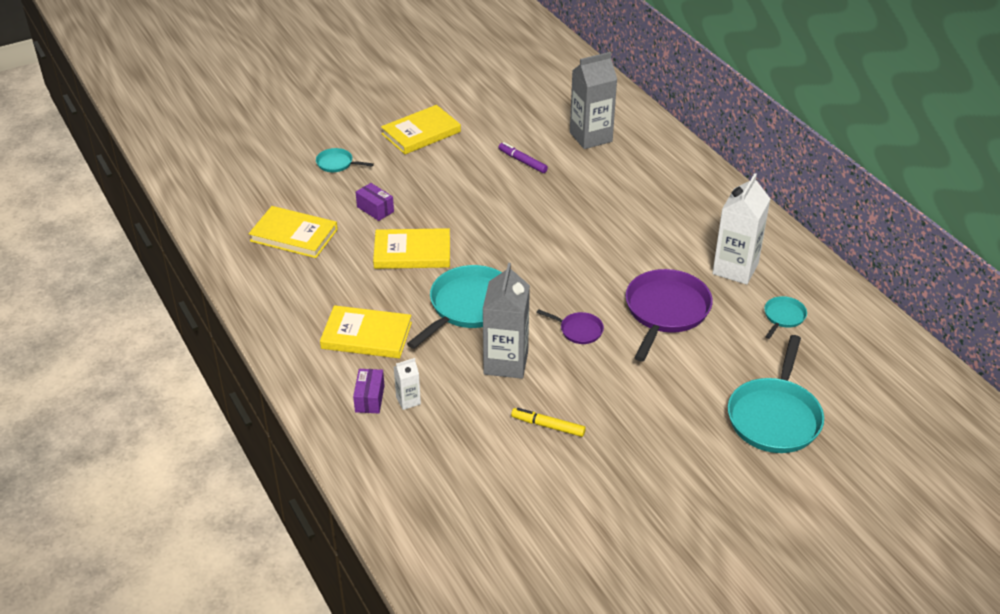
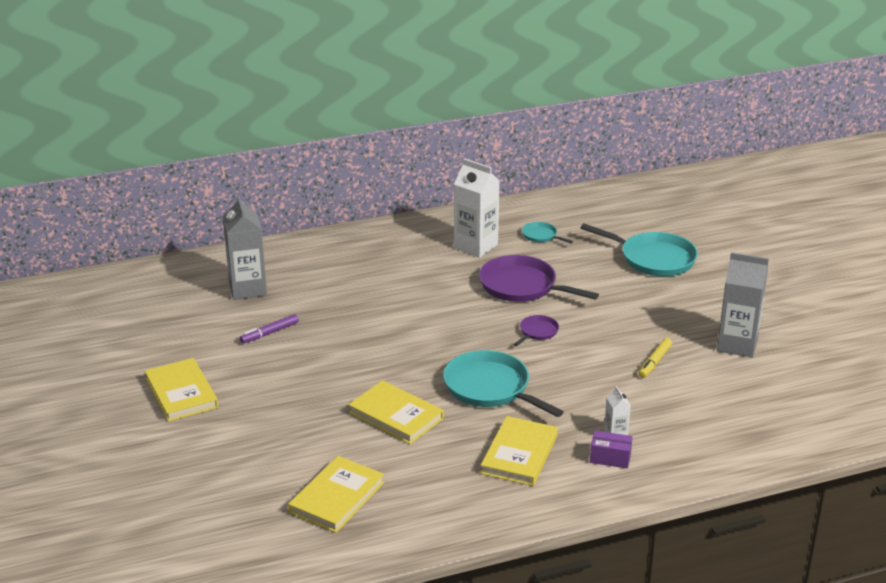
camera: 80 degrees left, 10 degrees down
turquoise pan [316,148,374,172] -> none
purple box [356,183,394,221] -> none
yellow book [373,228,450,269] -> yellow book turned 60 degrees counterclockwise [348,380,444,444]
grey carton [483,263,530,379] -> grey carton moved to [717,252,769,358]

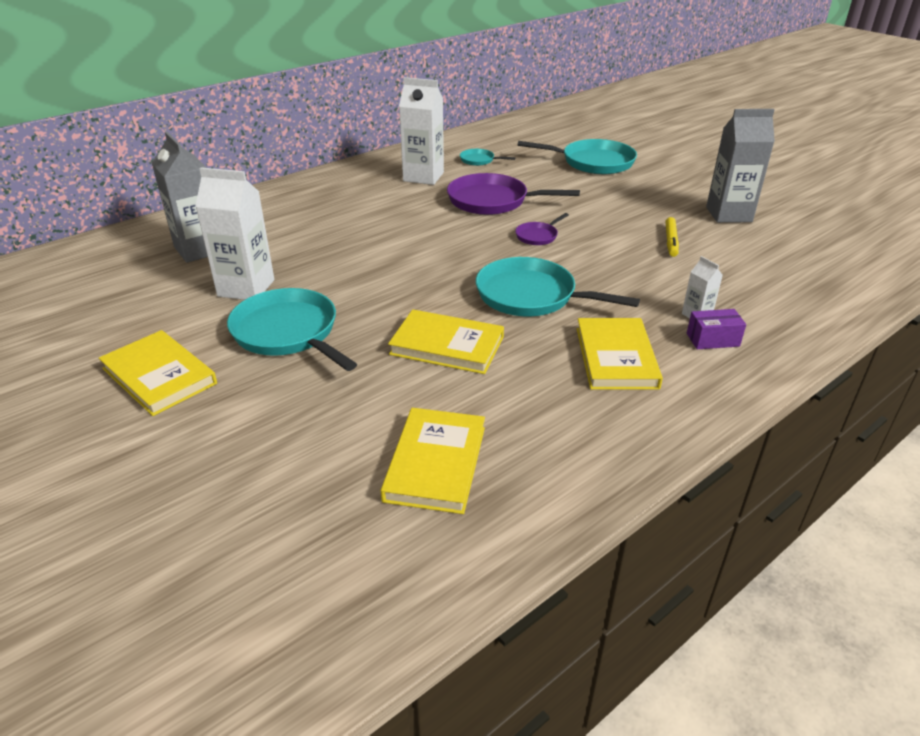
camera: 20 degrees left, 5 degrees up
purple marker [240,314,299,343] -> white carton [195,167,274,300]
purple pan [514,315,559,346] -> purple pan turned 150 degrees counterclockwise [515,213,569,245]
none -> turquoise pan [227,288,357,371]

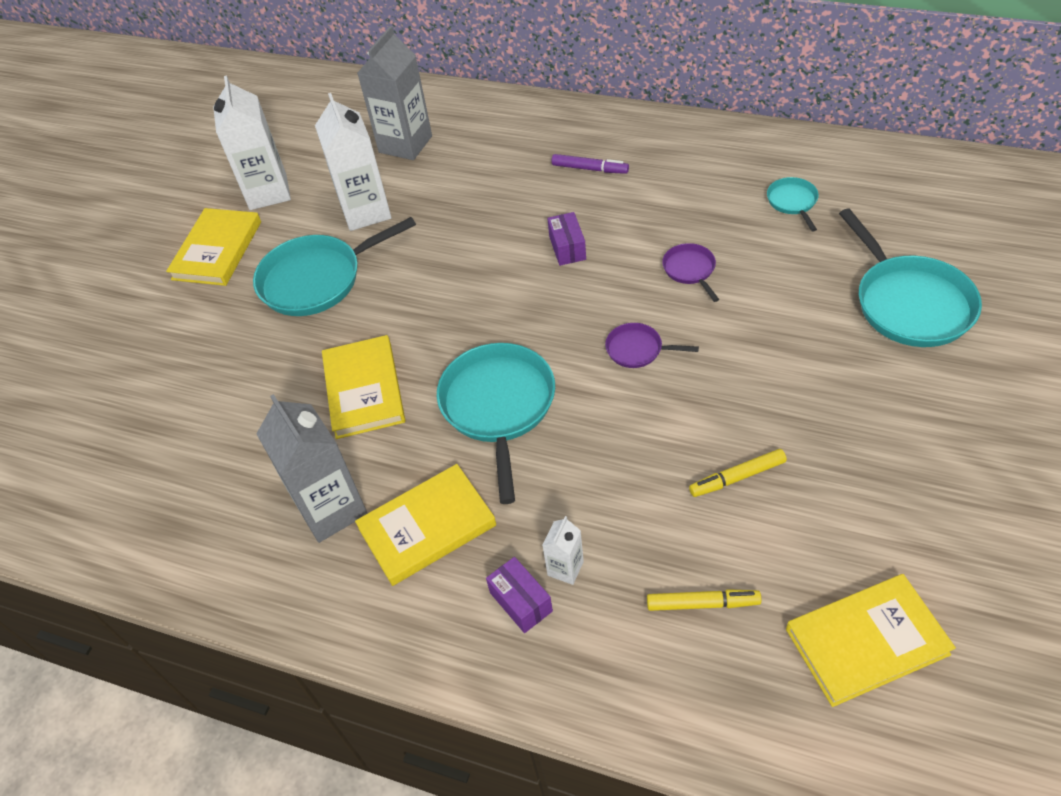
camera: 65 degrees right, 15 degrees up
turquoise pan [227,288,357,371] -> turquoise pan turned 135 degrees counterclockwise [253,217,416,316]
yellow book [381,408,485,514] -> yellow book moved to [786,574,956,707]
white carton [399,77,444,185] -> white carton moved to [213,76,291,210]
purple pan [447,173,580,215] -> purple pan [662,243,719,302], size x0.49
grey carton [706,109,775,223] -> grey carton moved to [256,394,368,543]
none -> purple box [547,212,586,266]
none -> purple marker [552,154,629,174]
none -> yellow marker [647,589,762,611]

